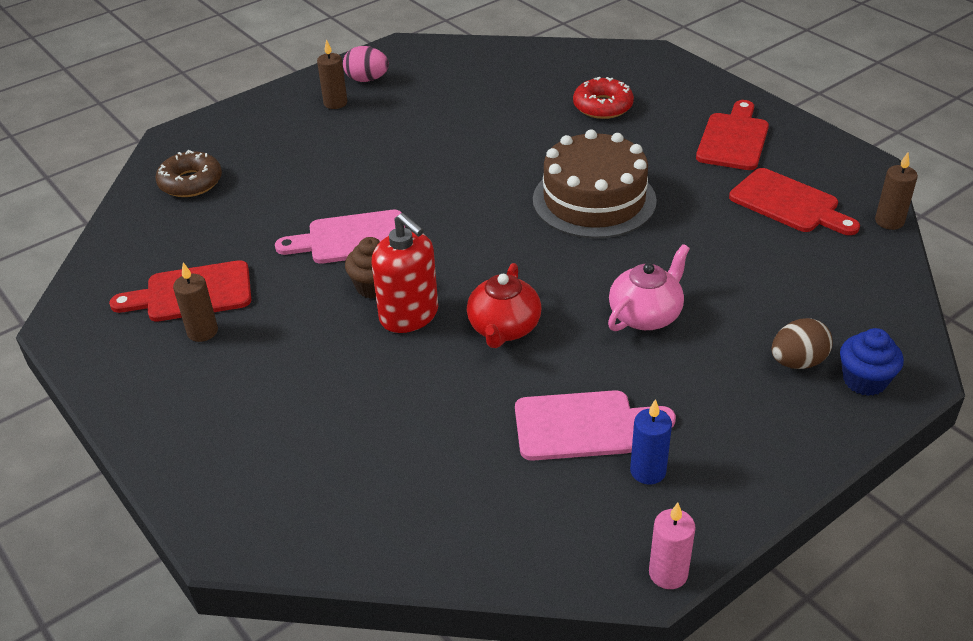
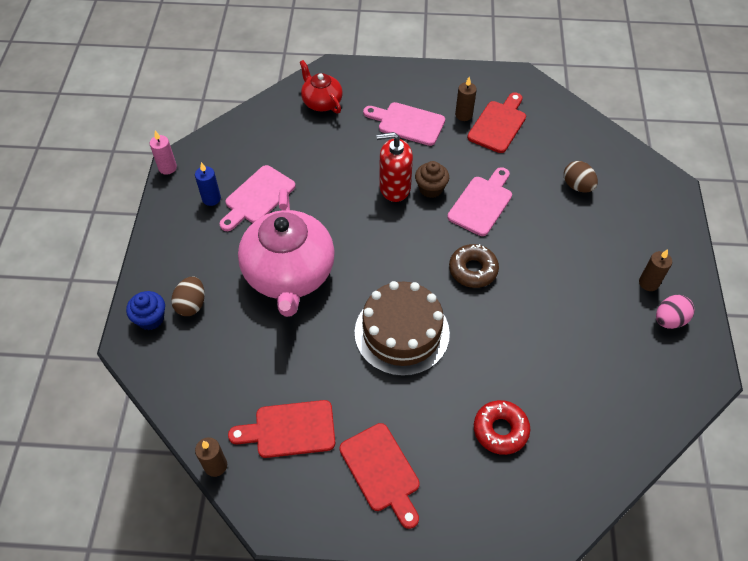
camera: 130 degrees right, 15 degrees up
brown donut [156,150,222,197] -> brown donut moved to [449,244,499,288]
red teapot [467,263,542,348] -> red teapot moved to [300,60,343,114]
pink teapot [608,244,690,331] -> pink teapot [238,188,335,317], size x1.96
none -> pink cutting board [363,102,445,146]
none -> brown egg [564,161,598,193]

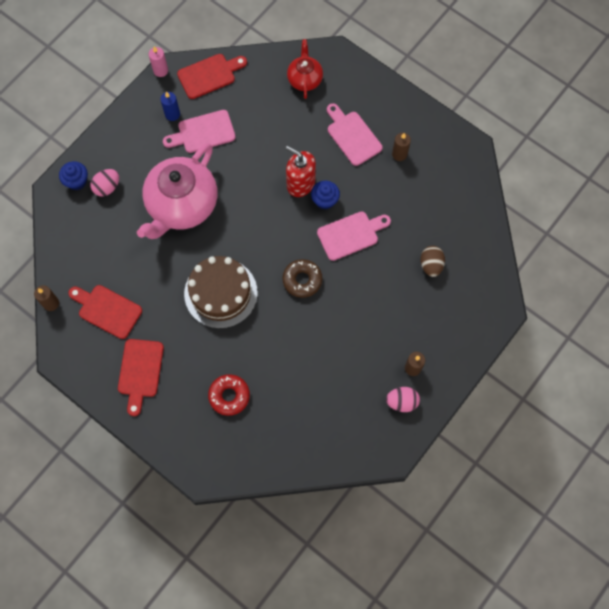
camera: 35 degrees right, 15 degrees up
brown egg [171,277,205,316] -> pink egg [90,169,119,197]
brown cupcake [415,161,449,198] -> blue cupcake [311,181,340,210]
red cutting board [467,92,526,153] -> red cutting board moved to [177,54,247,99]

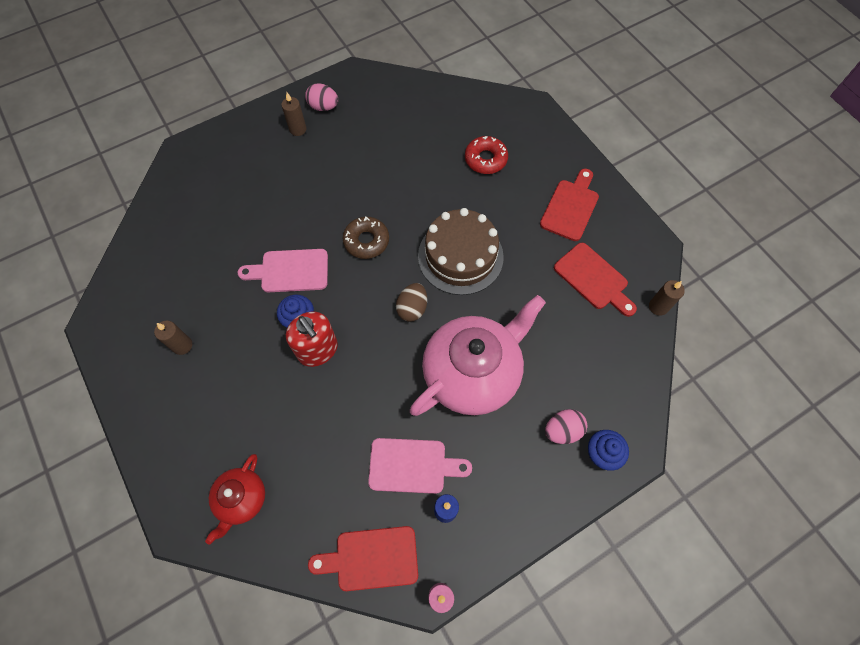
camera: 160 degrees left, 5 degrees down
pink cutting board [327,103,383,166] -> none
brown egg [420,246,445,277] -> brown egg moved to [396,283,427,322]

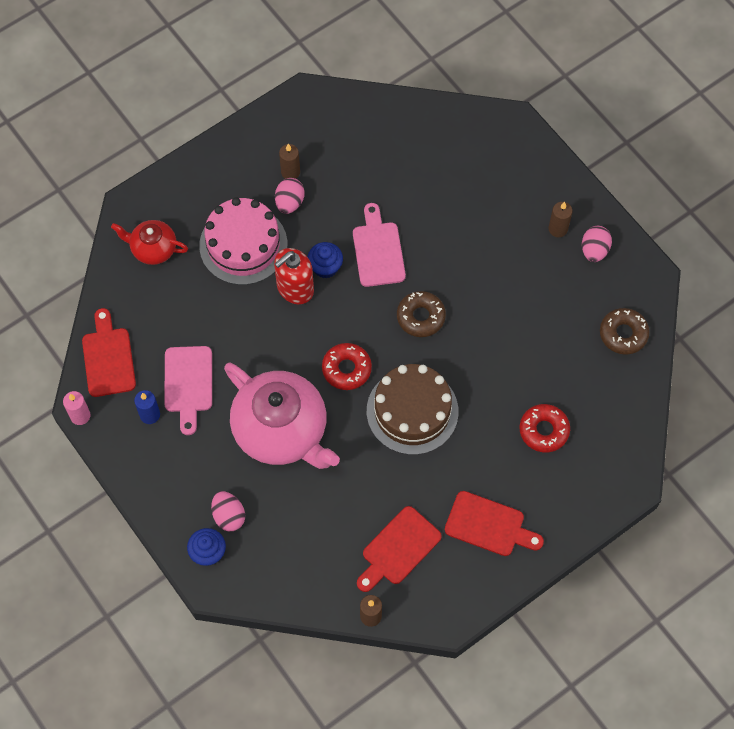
camera: 85 degrees right, 0 degrees up
brown egg [396,283,427,322] -> red donut [322,343,372,390]
none -> pink cake [199,197,288,285]
none -> pink egg [275,178,305,214]
none -> brown donut [600,308,650,354]

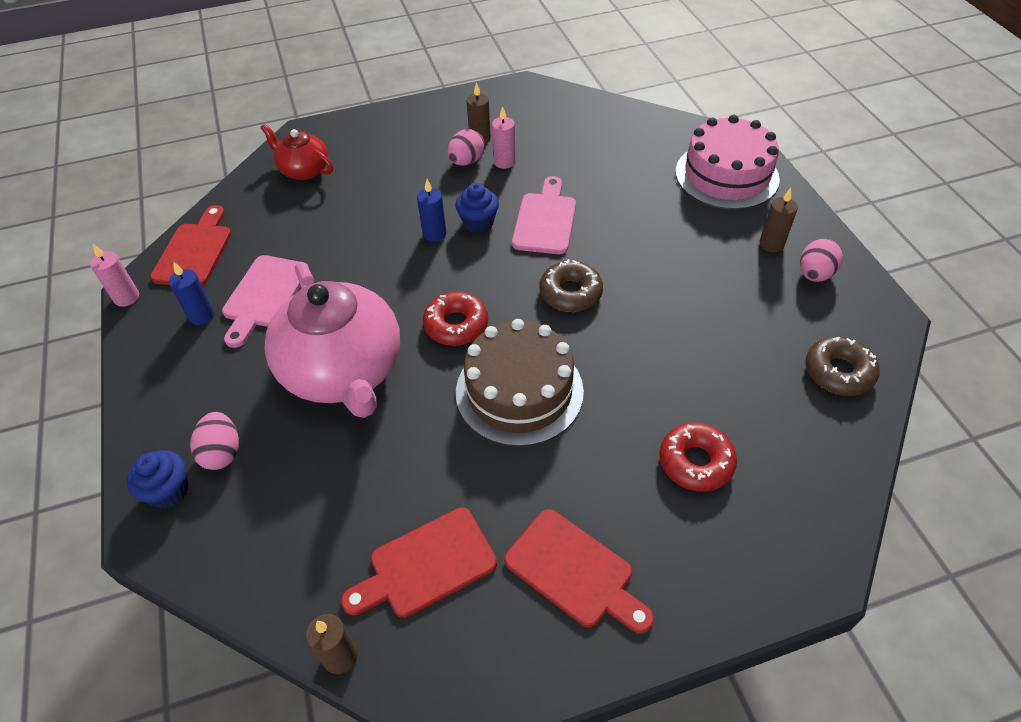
camera: 20 degrees right, 15 degrees down
pink cake [199,197,288,285] -> pink cake moved to [675,115,780,210]
red soap dispenser [274,248,314,304] -> blue candle [417,179,447,242]
none -> pink candle [492,106,516,169]

